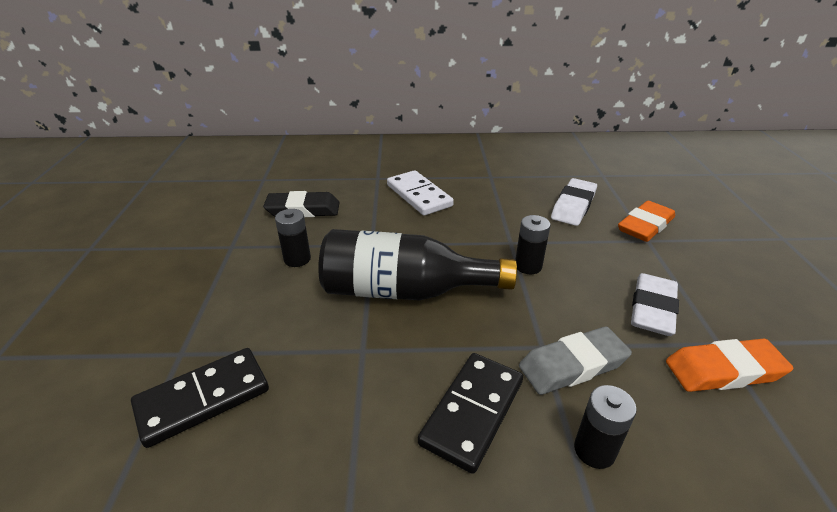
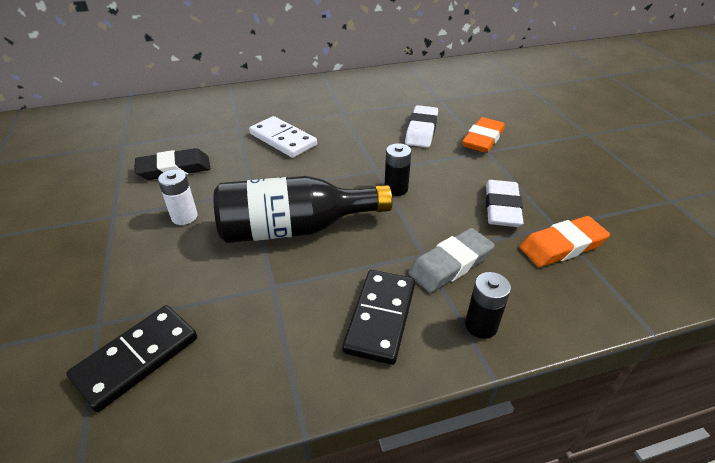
camera: 15 degrees left, 5 degrees up
black battery [275,209,311,267] -> white battery [158,169,198,225]

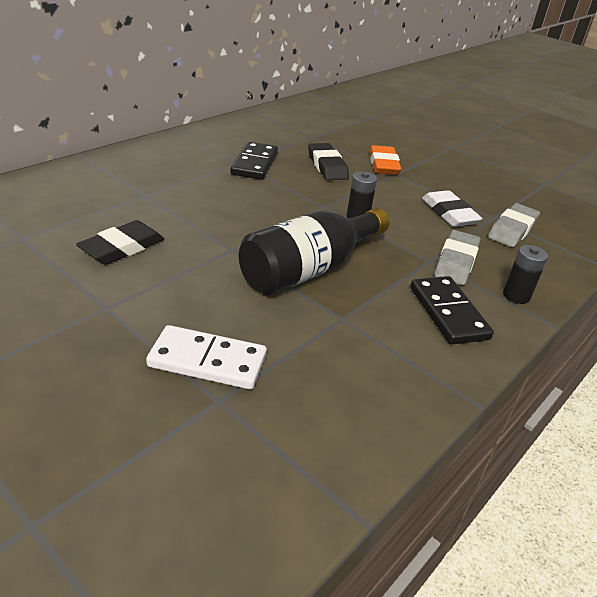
camera: 35 degrees left, 5 degrees down
black domino [66,305,197,412] -> black domino moved to [231,142,278,180]
white battery [158,169,198,225] -> none
white domino [249,116,317,158] -> white domino moved to [146,325,267,390]
white eraser [405,105,438,148] -> black eraser [308,143,349,180]
orange eraser [520,216,610,267] -> grey eraser [488,203,540,247]

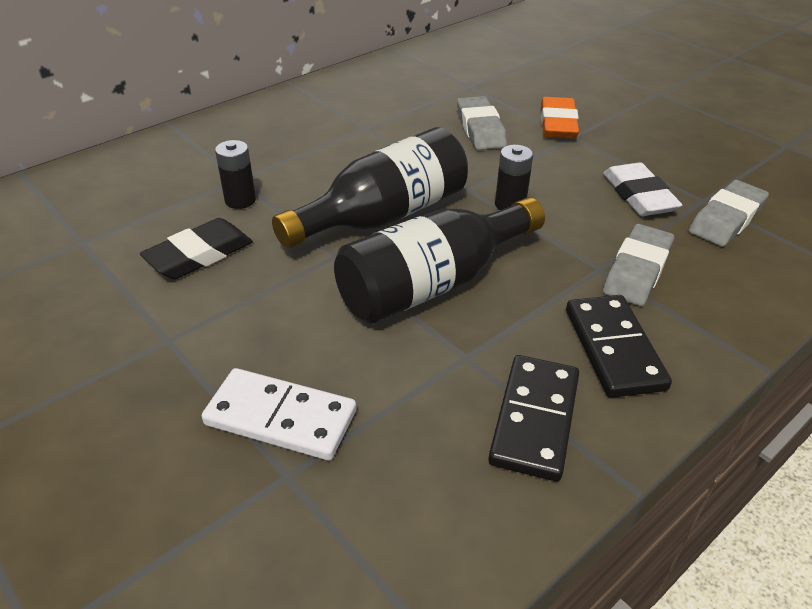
camera: 10 degrees right, 5 degrees up
black domino [231,142,278,180] -> black domino moved to [488,355,579,481]
black eraser [308,143,349,180] -> grey eraser [457,96,507,150]
black battery [503,245,548,304] -> black battery moved to [215,140,256,209]
none -> black bottle [272,127,468,248]

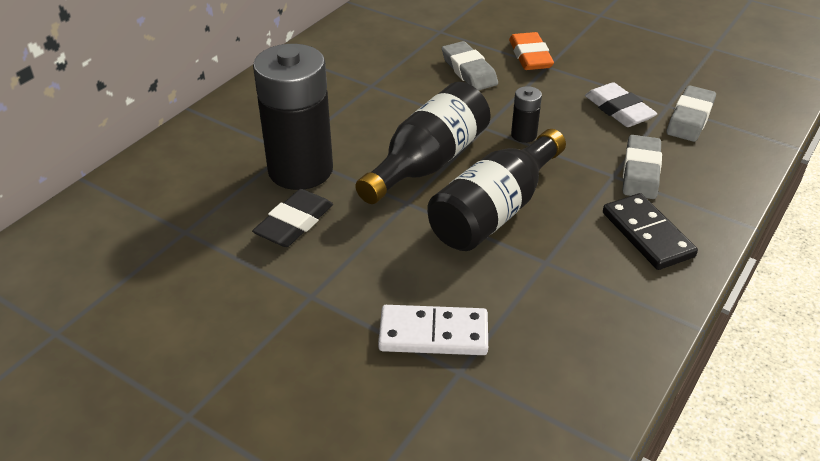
camera: 15 degrees left, 0 degrees up
black battery [215,140,256,209] -> black battery [253,44,333,190], size x2.40
black domino [488,355,579,481] -> none

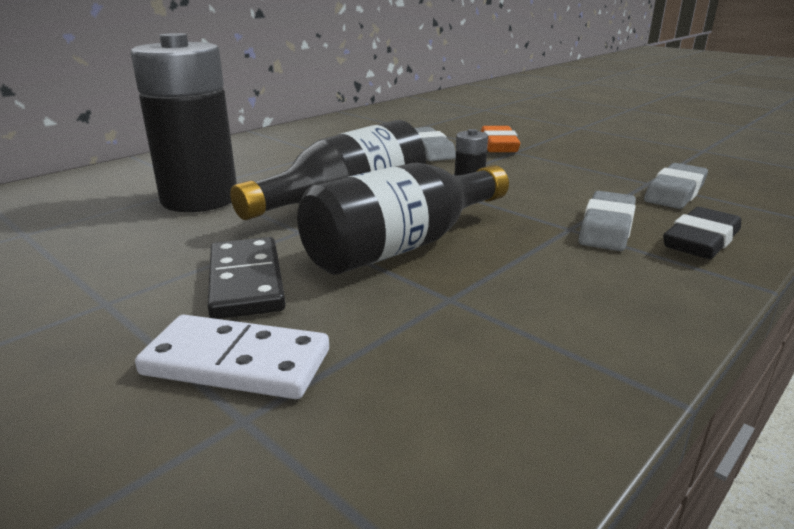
camera: 10 degrees right, 15 degrees down
black eraser [252,189,333,247] -> black eraser moved to [663,207,741,259]
white eraser [585,82,657,127] -> none
black domino [603,193,698,270] -> black domino moved to [208,237,286,319]

